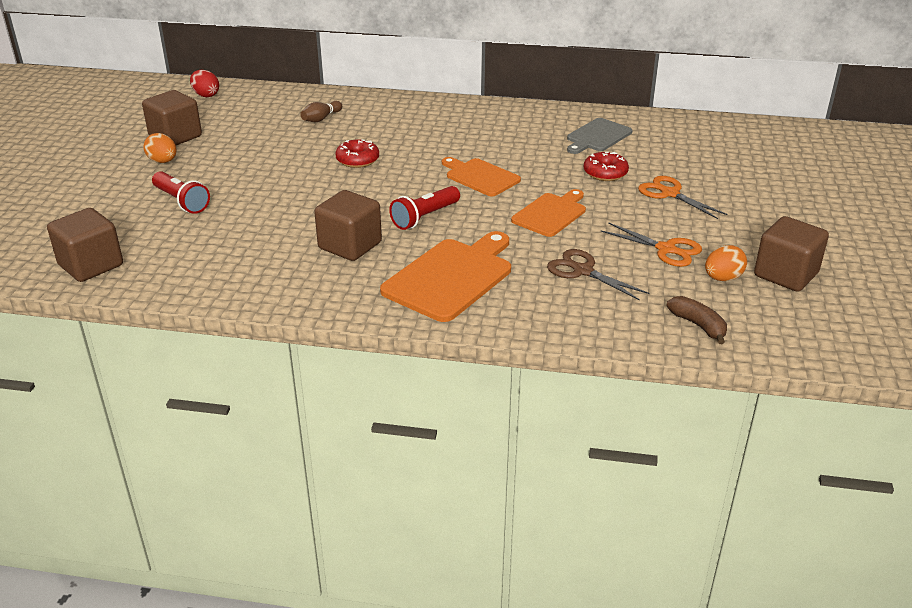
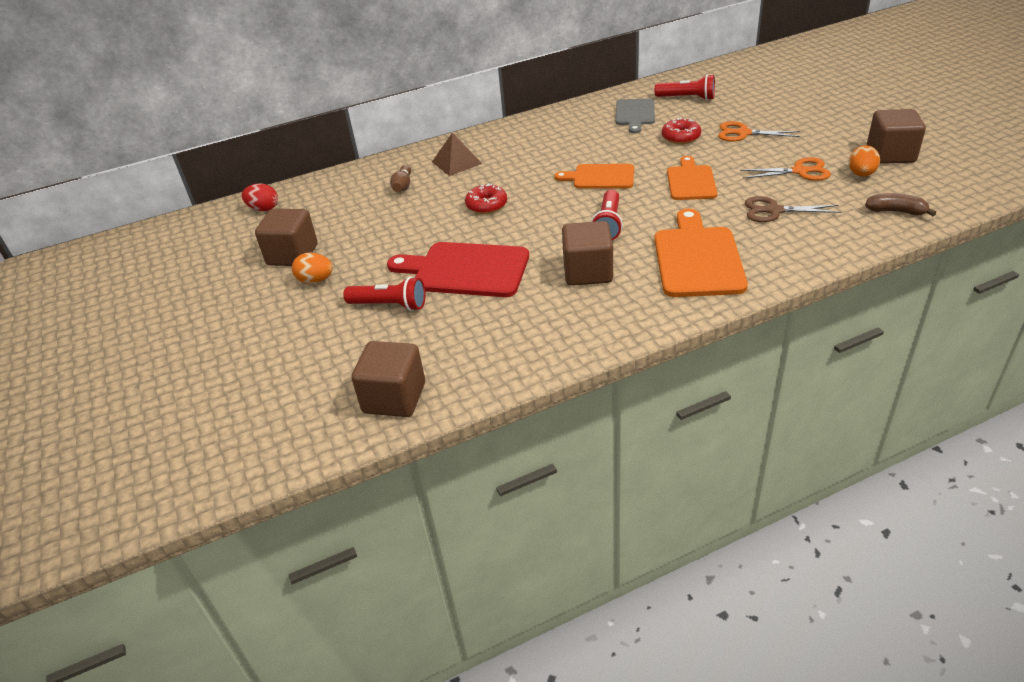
camera: 30 degrees left, 5 degrees up
none -> red cutting board [387,242,529,297]
none -> brown pyramid [432,132,482,176]
none -> red flashlight [655,74,715,100]

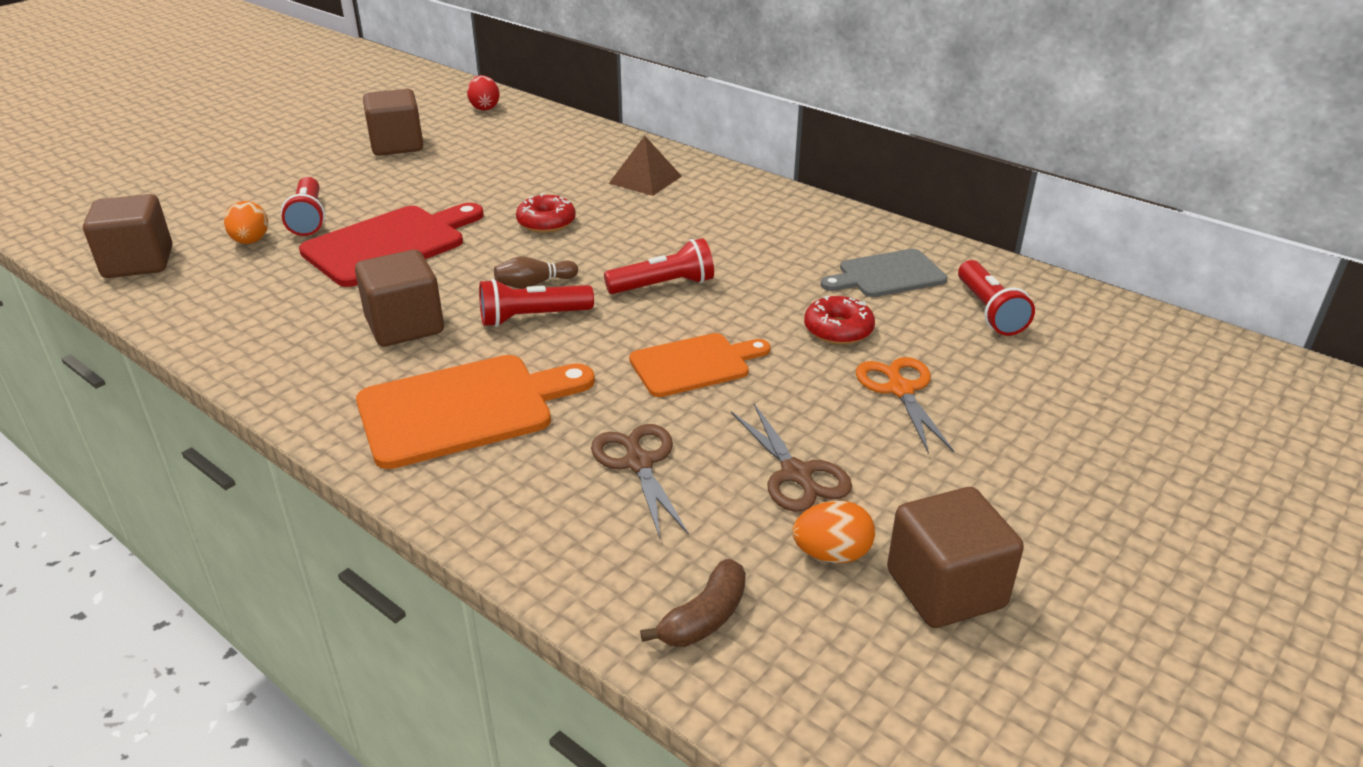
camera: 60 degrees right, 5 degrees down
orange egg [292,253,333,284] -> orange egg moved to [224,201,268,244]
red cutting board [387,242,529,297] -> red cutting board turned 60 degrees clockwise [299,203,483,287]
brown bowling pin [390,165,411,192] -> brown bowling pin moved to [494,257,578,289]
orange cutting board [554,164,634,189] -> red flashlight [604,238,714,294]
orange scissors [740,157,831,181] -> brown scissors [731,404,852,512]
brown banana [865,193,936,216] -> brown banana turned 45 degrees clockwise [640,559,746,647]

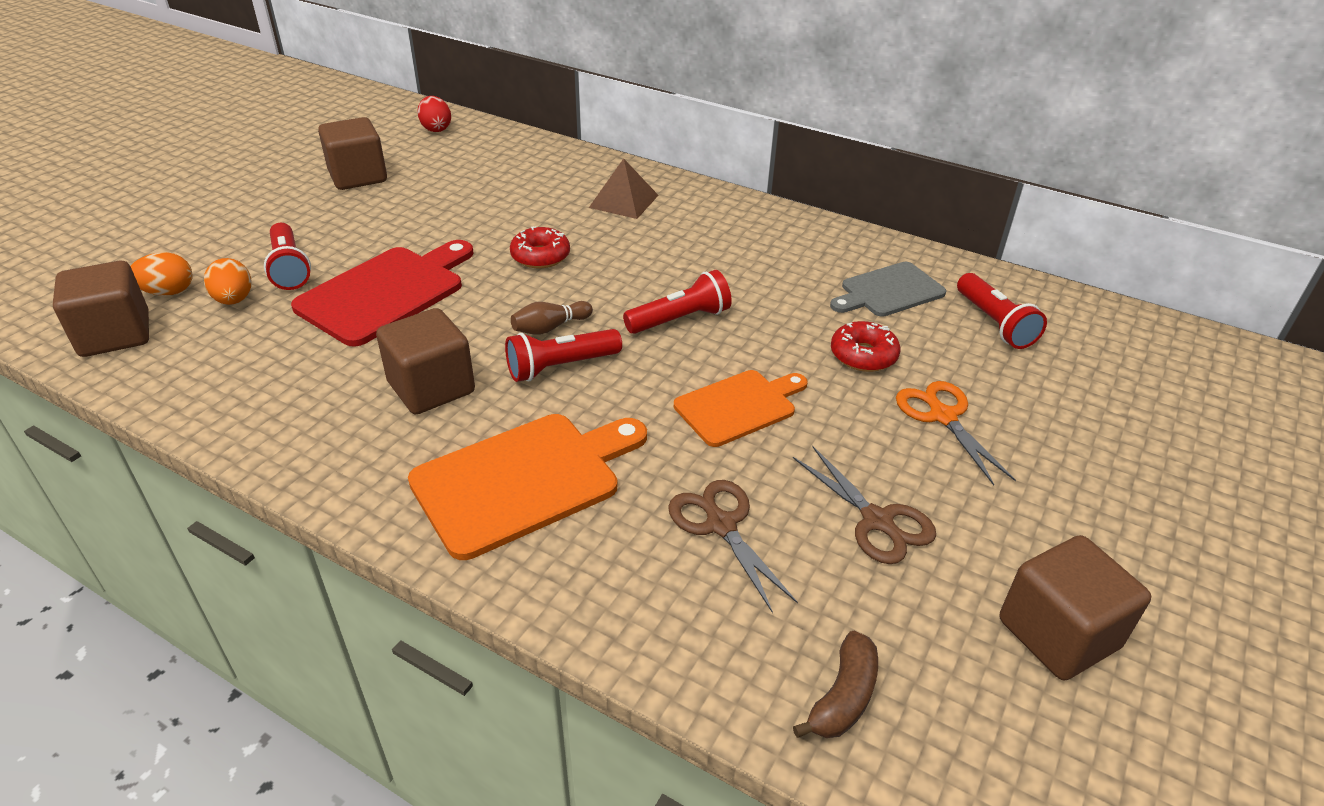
camera: 10 degrees left, 5 degrees up
orange egg [792,501,875,563] -> orange egg moved to [131,252,192,296]

